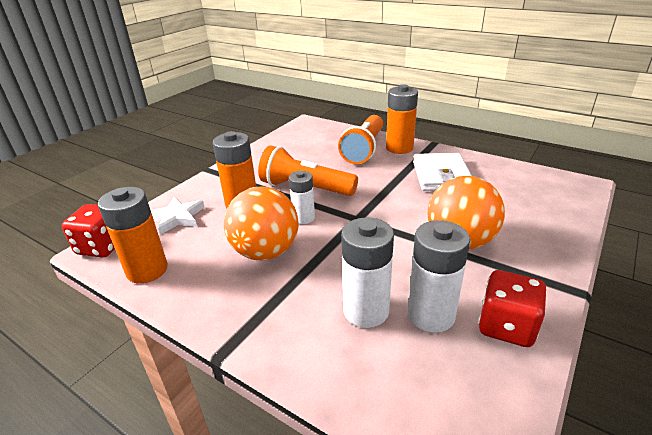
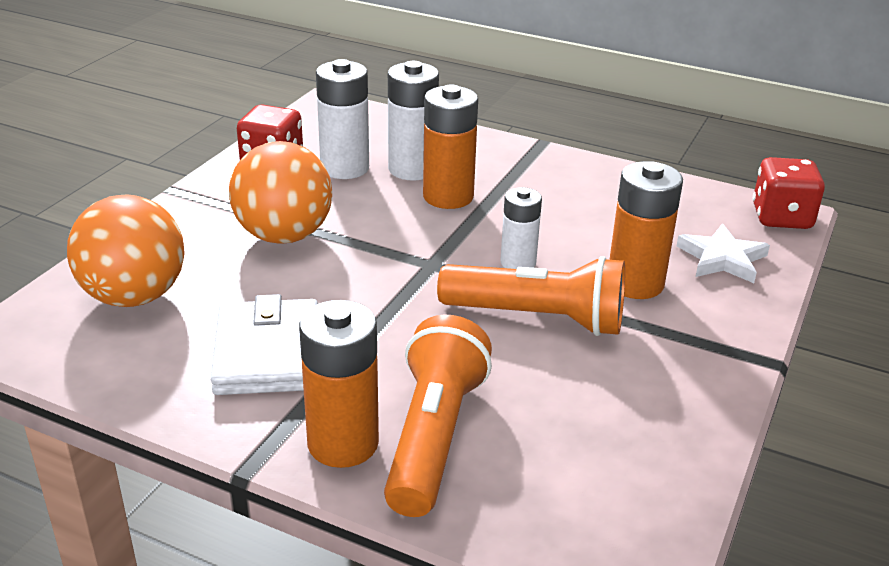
camera: 170 degrees right, 0 degrees up
orange battery [98,187,168,283] -> orange battery moved to [423,85,478,209]
orange ball [224,186,299,260] -> orange ball moved to [67,195,185,307]

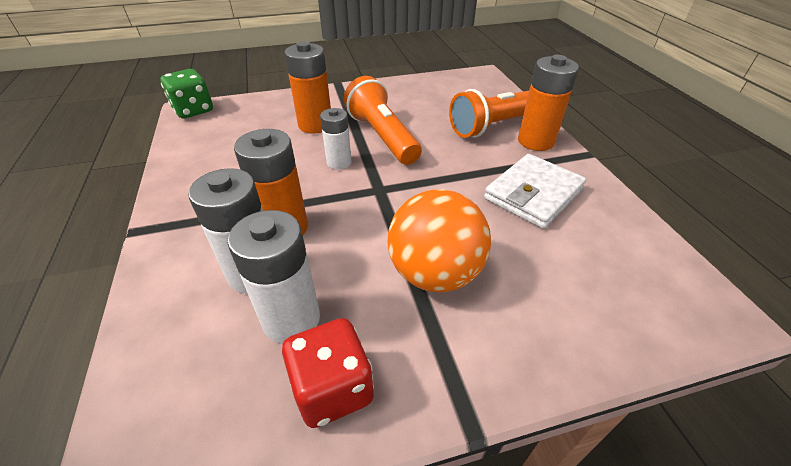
camera: 130 degrees left, 10 degrees up
orange ball [67,195,185,307] -> none
white star [677,224,770,283] -> none
red dice [753,157,825,229] -> green dice [160,69,213,119]

